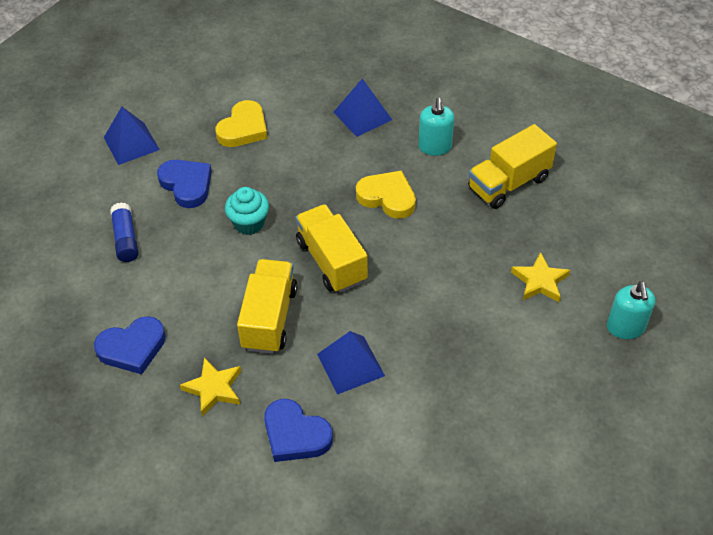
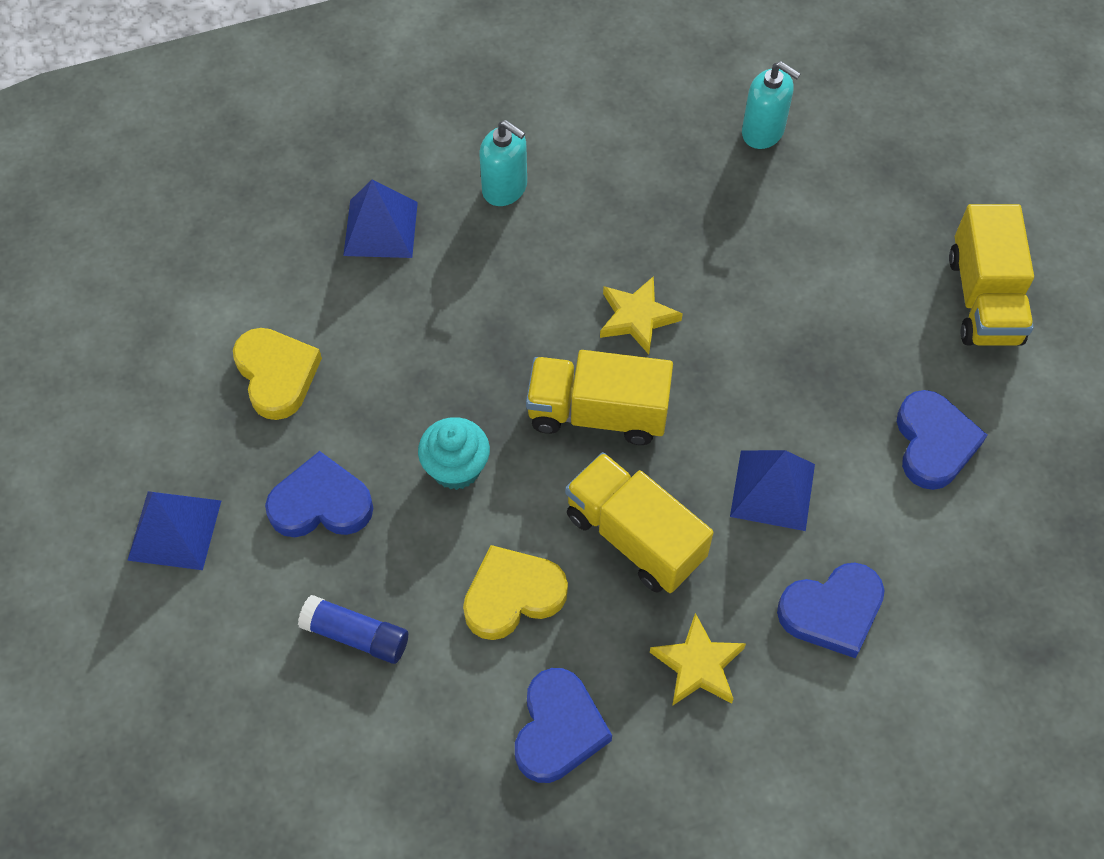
camera: 55 degrees left, 10 degrees up
yellow heart [356,170,416,219] -> yellow heart moved to [463,545,568,640]
yellow truck [468,124,557,209] -> yellow truck moved to [949,204,1034,346]
yellow star [511,252,570,302] -> yellow star moved to [600,276,683,354]
turquoise soap dispenser [607,281,656,339] -> turquoise soap dispenser moved to [742,61,801,149]
none -> blue heart [897,390,987,490]

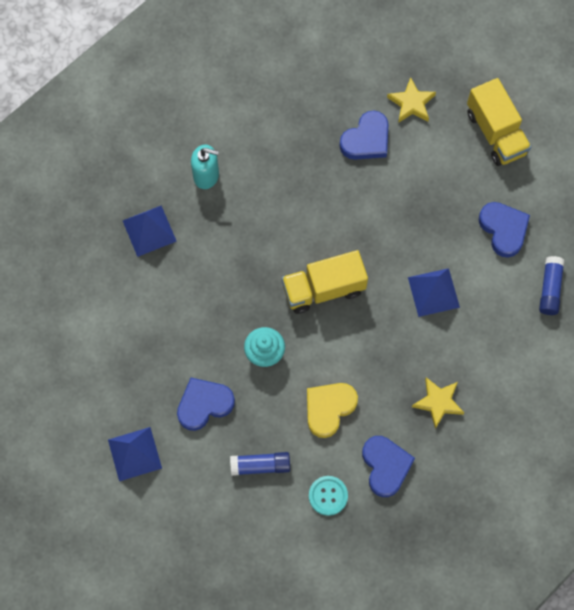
camera: 25 degrees left, 10 degrees up
yellow heart [233,328,322,420] -> none
yellow truck [565,452,714,593] -> none
yellow star [600,276,683,354] -> yellow star moved to [387,77,436,123]
turquoise soap dispenser [742,61,801,149] -> none
blue heart [777,562,885,658] -> blue heart moved to [340,110,388,160]
none -> turquoise button [309,476,348,516]
none -> blue glue stick [539,256,565,315]

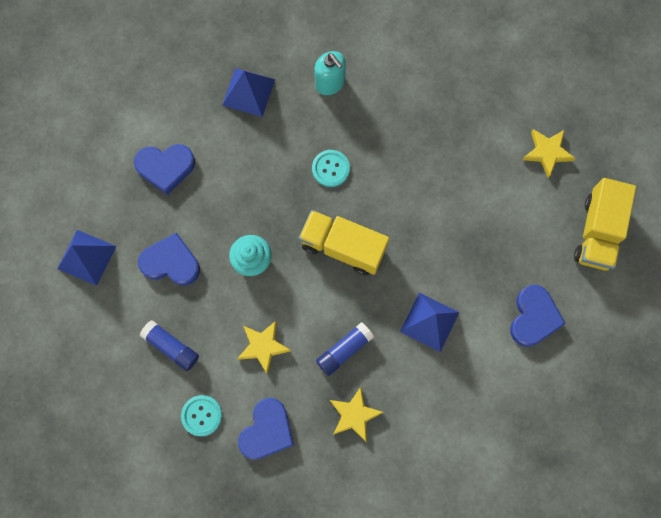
camera: 40 degrees right, 5 degrees up
yellow heart [307,383,358,438] -> yellow star [237,321,291,375]
blue heart [340,110,388,160] -> blue heart moved to [134,144,195,195]
blue glue stick [539,256,565,315] -> blue glue stick moved to [316,322,374,376]
none -> turquoise button [312,150,350,187]

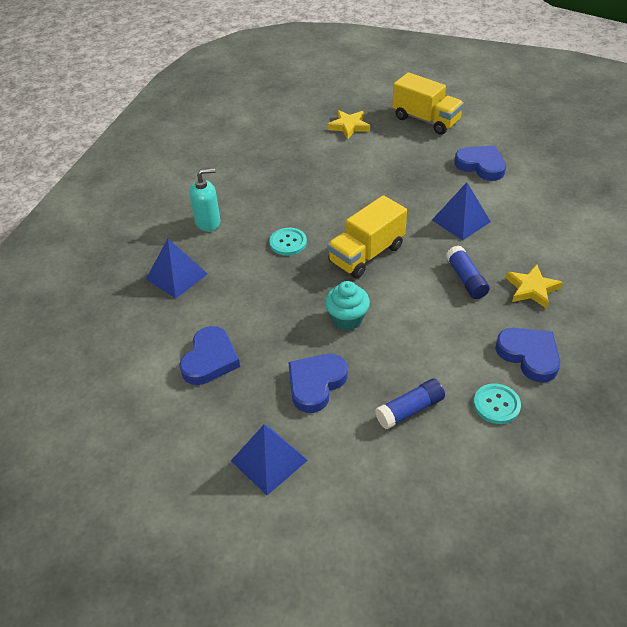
camera: 65 degrees left, 30 degrees down
yellow star [237,321,291,375] -> none

